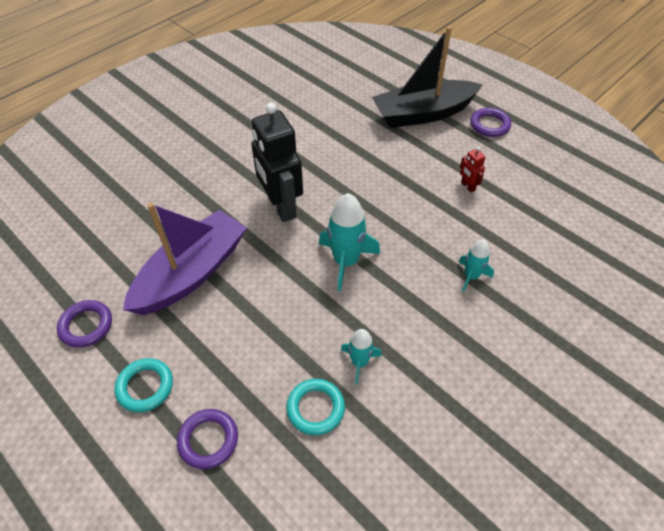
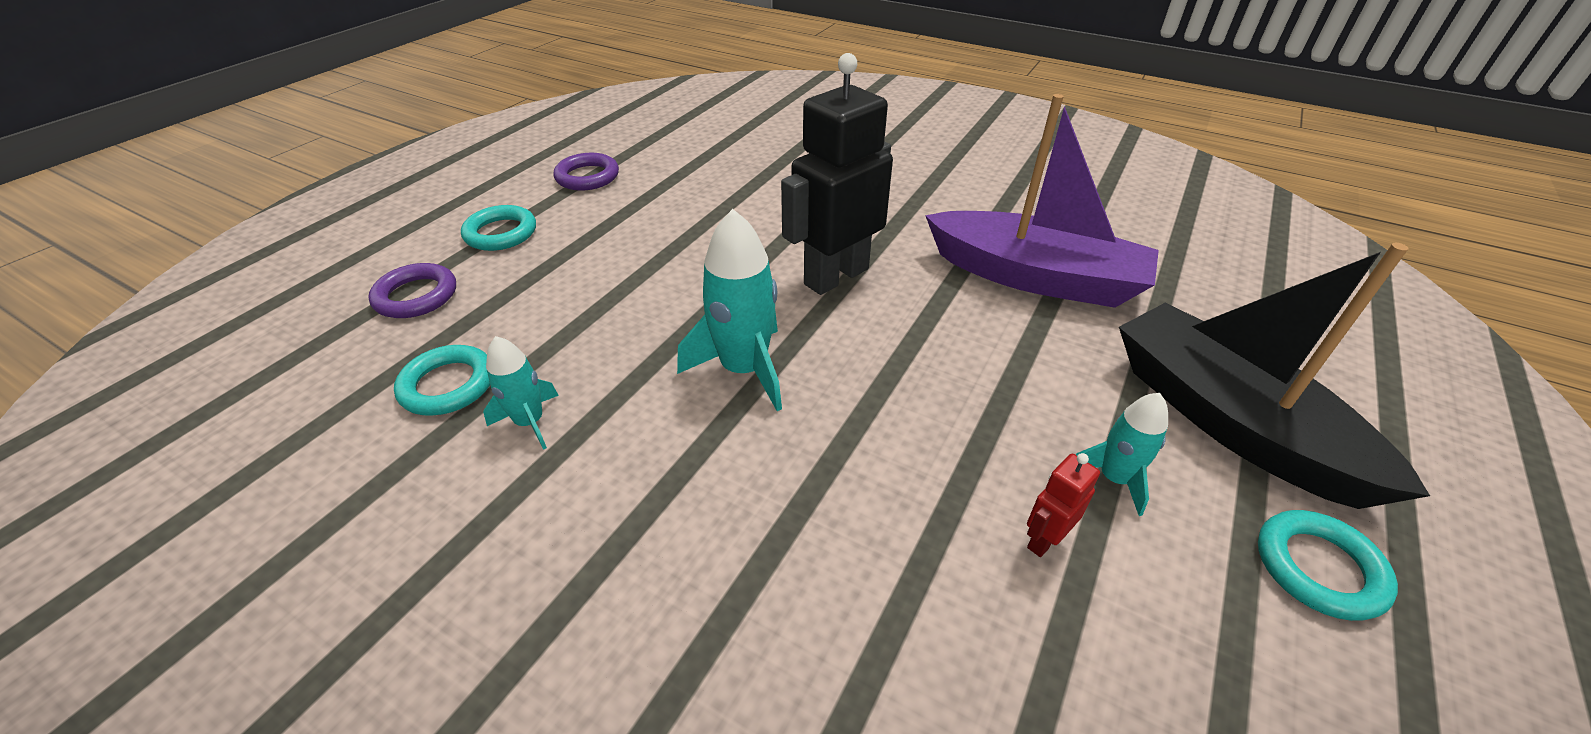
camera: 75 degrees right, 10 degrees down
purple boat [123,203,247,315] -> purple boat moved to [925,94,1159,308]
turquoise rocket [458,240,494,292] -> turquoise rocket moved to [1076,393,1168,516]
purple ring [470,108,511,137] -> turquoise ring [1258,510,1398,621]

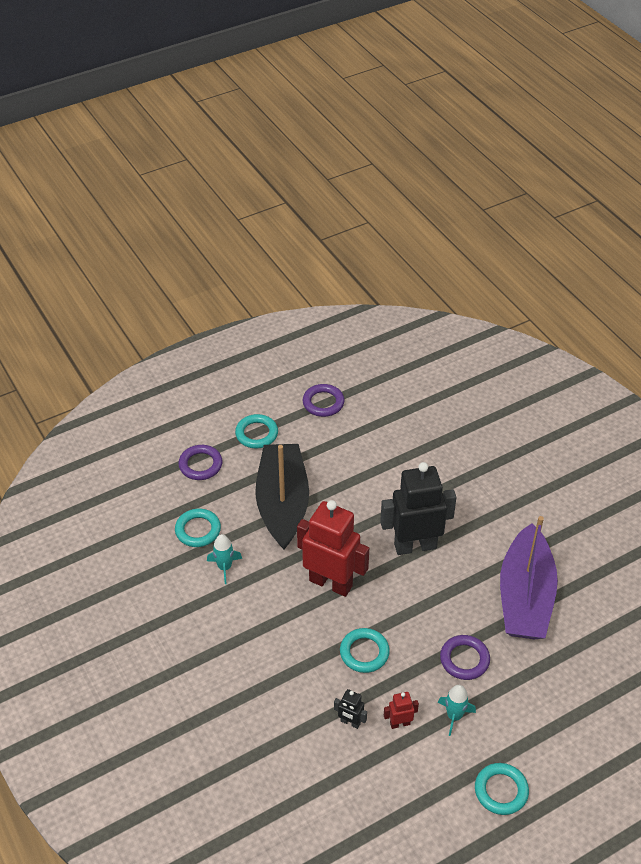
camera: 30 degrees right, 5 degrees up
turquoise rocket [677,209,782,411] -> red robot [297,500,369,597]
purple boat [925,94,1159,308] -> purple boat turned 45 degrees clockwise [500,516,558,639]
black boat [1119,243,1430,509] -> black boat moved to [255,444,309,549]
none -> black robot [334,689,367,729]
none -> turquoise ring [340,628,390,673]
none -> purple ring [440,635,490,680]

